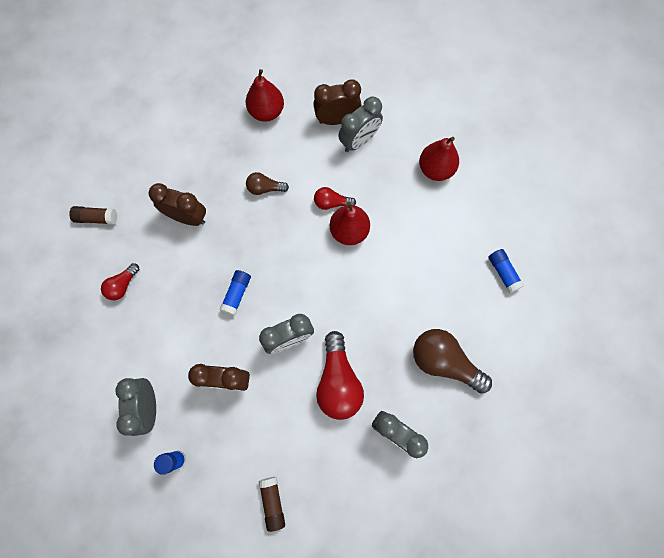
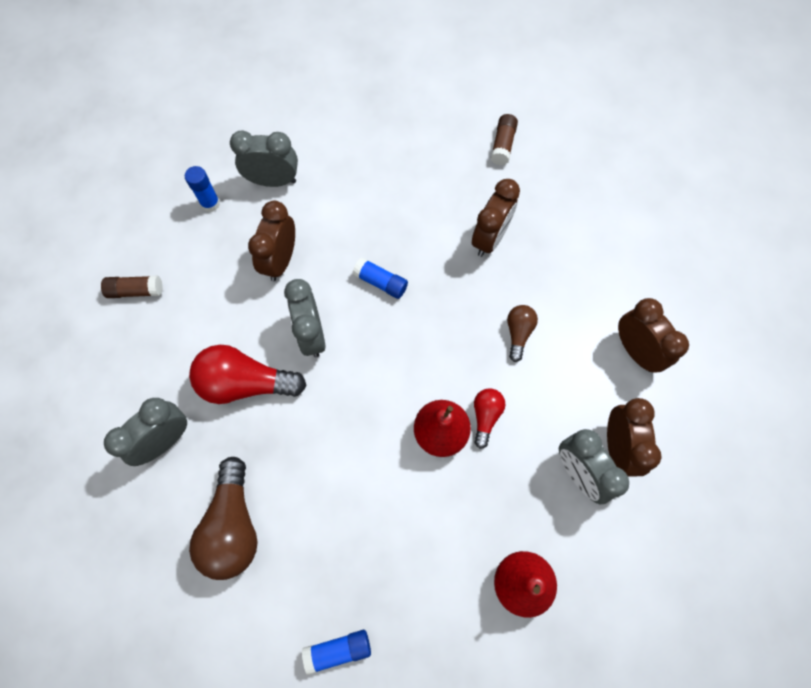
camera: 100 degrees right, 5 degrees down
red light bulb [101,263,139,300] -> none
red pear [246,69,284,122] -> brown clock [618,298,689,373]
brown light bulb [413,329,492,394] -> brown light bulb turned 135 degrees clockwise [189,457,258,580]

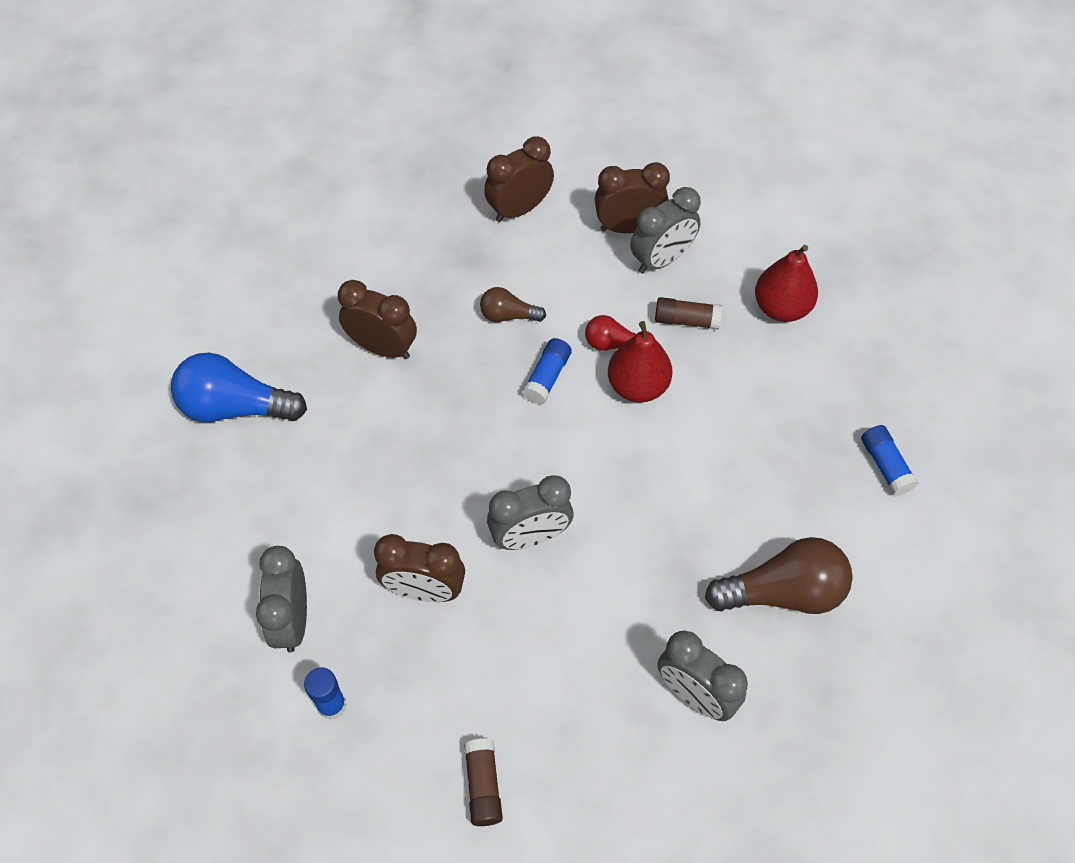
camera: 95 degrees left, 10 degrees down
red light bulb [189,345,307,404] -> none
blue glue stick [352,257,408,299] -> blue glue stick moved to [522,338,572,404]
brown glue stick [491,114,518,165] -> brown glue stick moved to [655,297,722,330]
none -> blue light bulb [171,353,307,422]

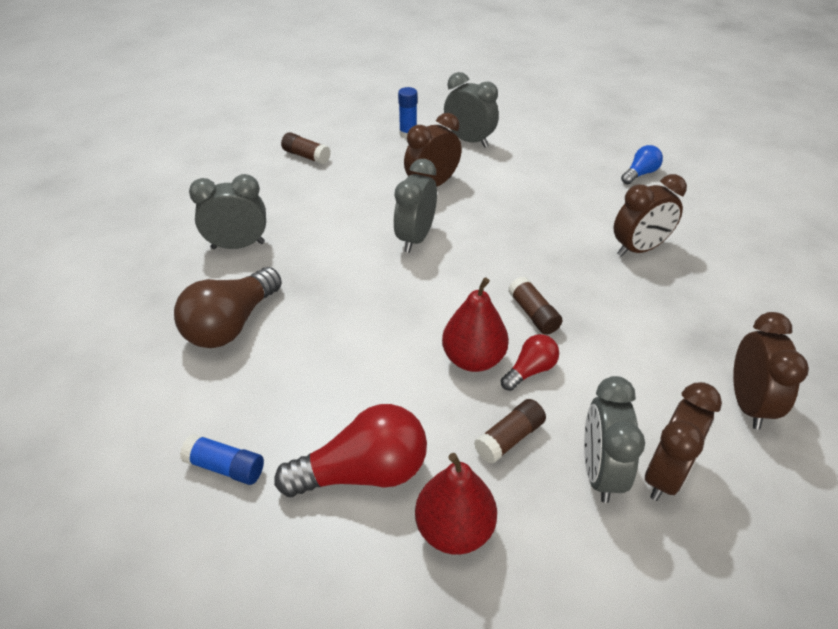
camera: 130 degrees right, 15 degrees down
blue light bulb [171,353,307,422] -> blue light bulb [621,145,663,184], size x0.53
brown light bulb [480,287,546,322] -> none
blue glue stick [522,338,572,404] -> brown glue stick [508,276,562,335]
none -> red light bulb [274,404,427,497]

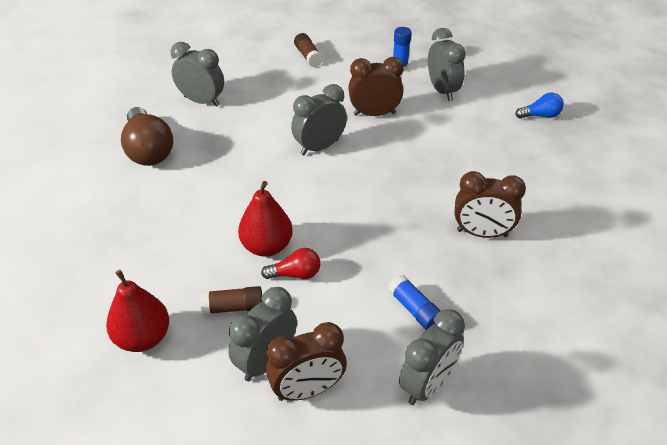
camera: 35 degrees right, 0 degrees up
brown light bulb [174,267,282,348] -> brown light bulb turned 90 degrees counterclockwise [121,107,173,166]
blue glue stick [180,433,264,485] -> blue glue stick moved to [388,275,441,330]
red light bulb [274,404,427,497] -> none
brown glue stick [508,276,562,335] -> none
blue light bulb [621,145,663,184] -> blue light bulb moved to [515,93,564,119]
brown clock [733,312,809,430] -> grey clock [399,309,465,405]

